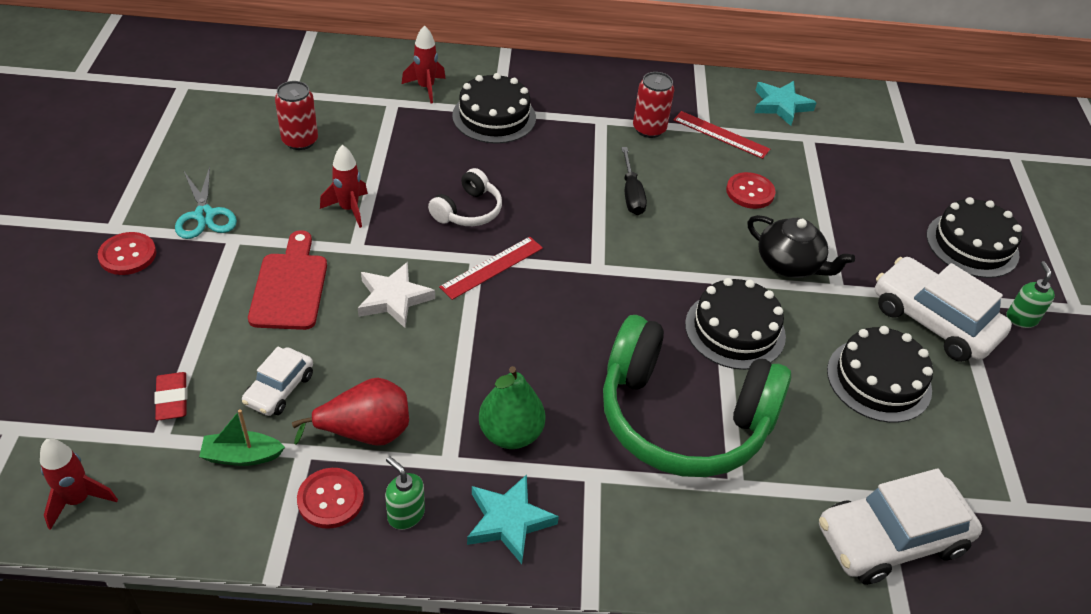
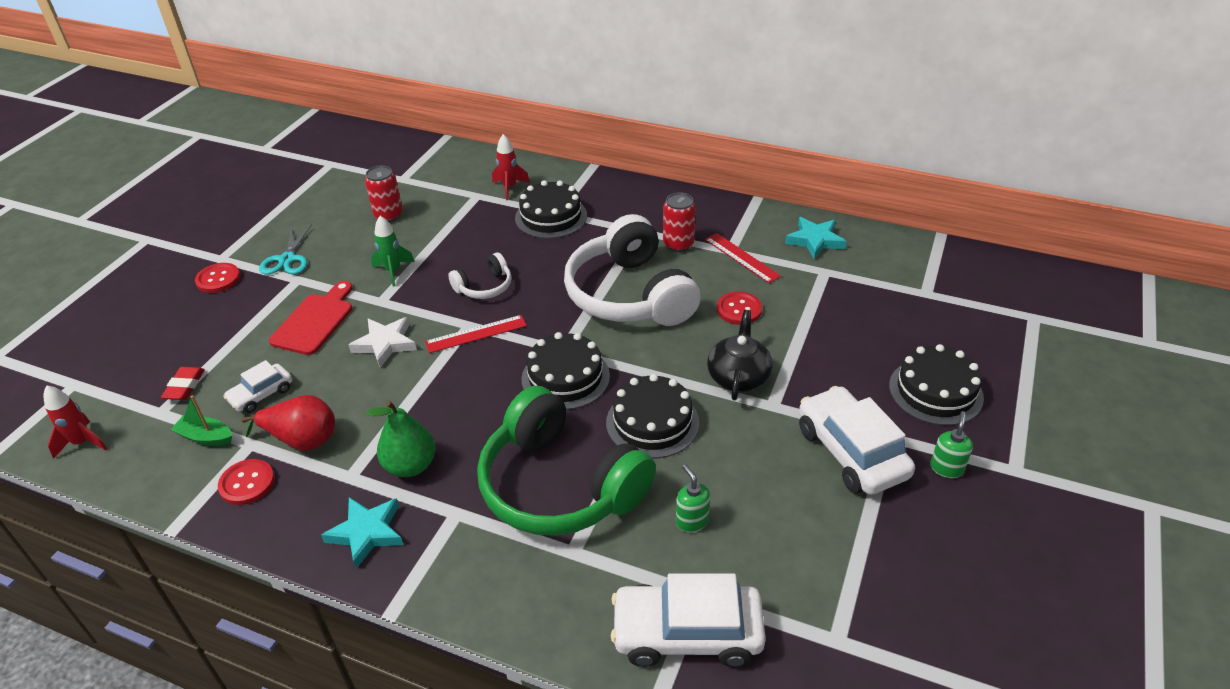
camera: 25 degrees right, 5 degrees down
red rocket [320,145,368,228] -> green rocket [371,216,415,286]
green soap dispenser [385,456,425,530] -> green soap dispenser moved to [676,464,710,532]
black screwdriver [621,147,647,215] -> white headphones [564,214,701,326]
black teapot [747,215,855,278] -> black teapot turned 135 degrees counterclockwise [707,310,773,400]
black cake [827,326,933,423] -> black cake moved to [522,332,610,410]

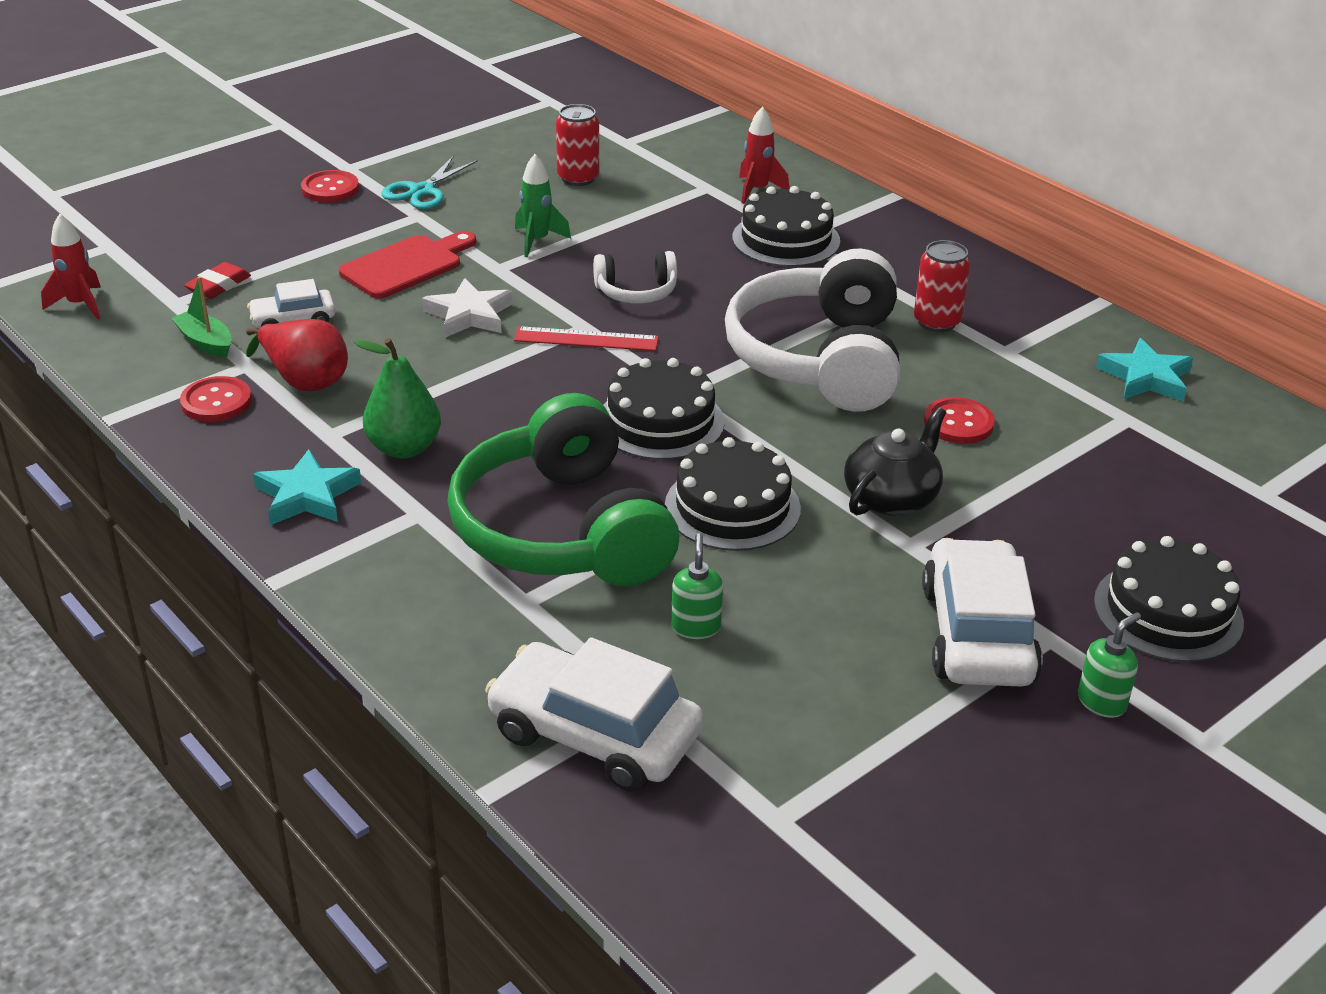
camera: 25 degrees right, 5 degrees down
red ruler [705,233,781,283] -> none

